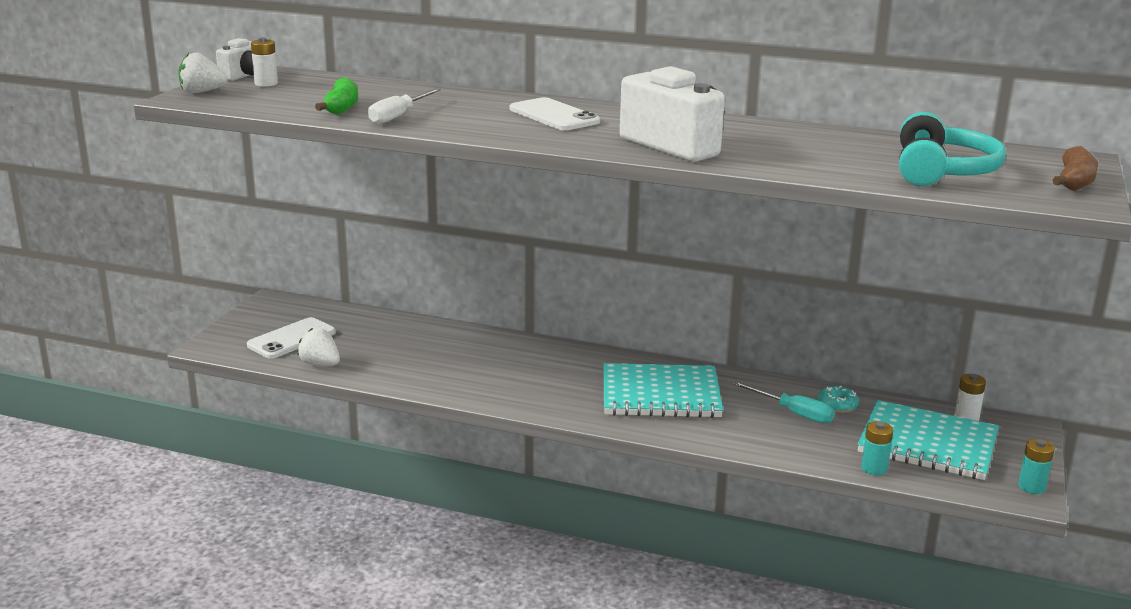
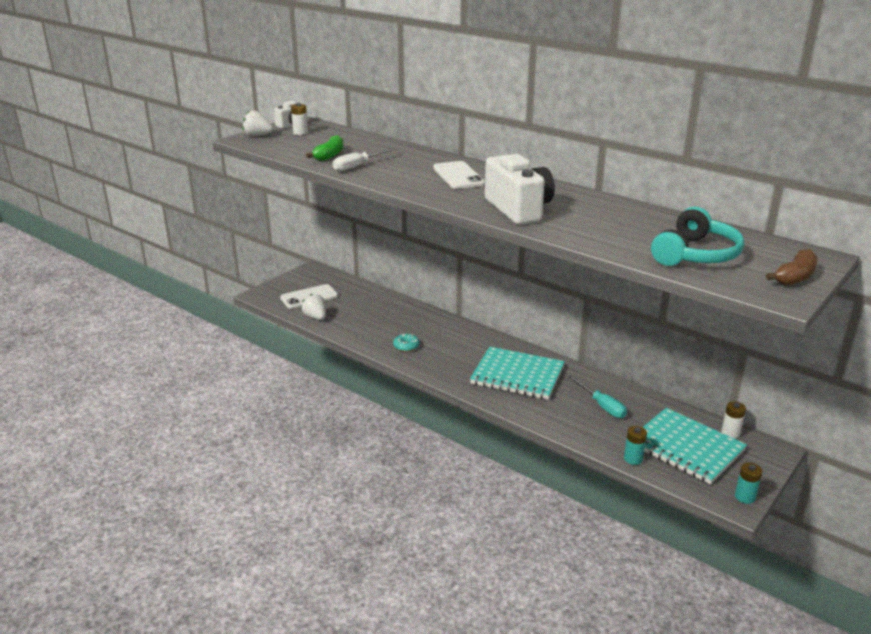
camera: 20 degrees right, 5 degrees up
turquoise donut [818,386,859,413] -> turquoise donut moved to [393,334,420,352]

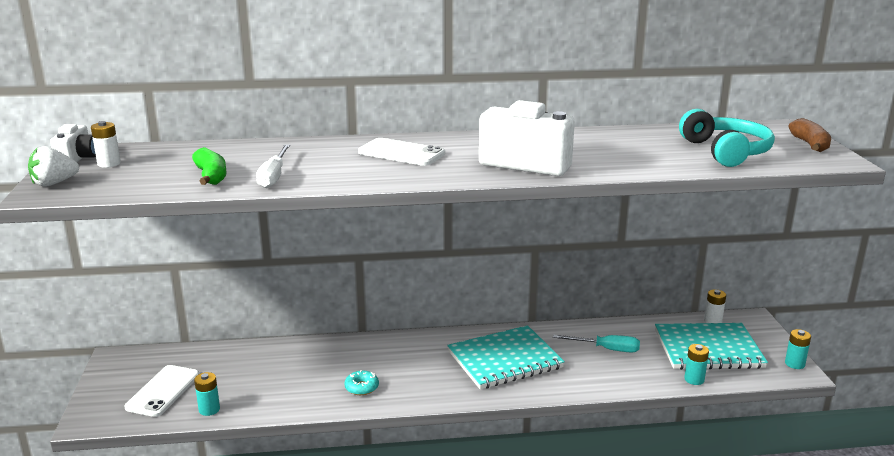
camera: 45 degrees left, 5 degrees down
white strawberry [302,294,326,320] -> turquoise battery [194,372,220,416]

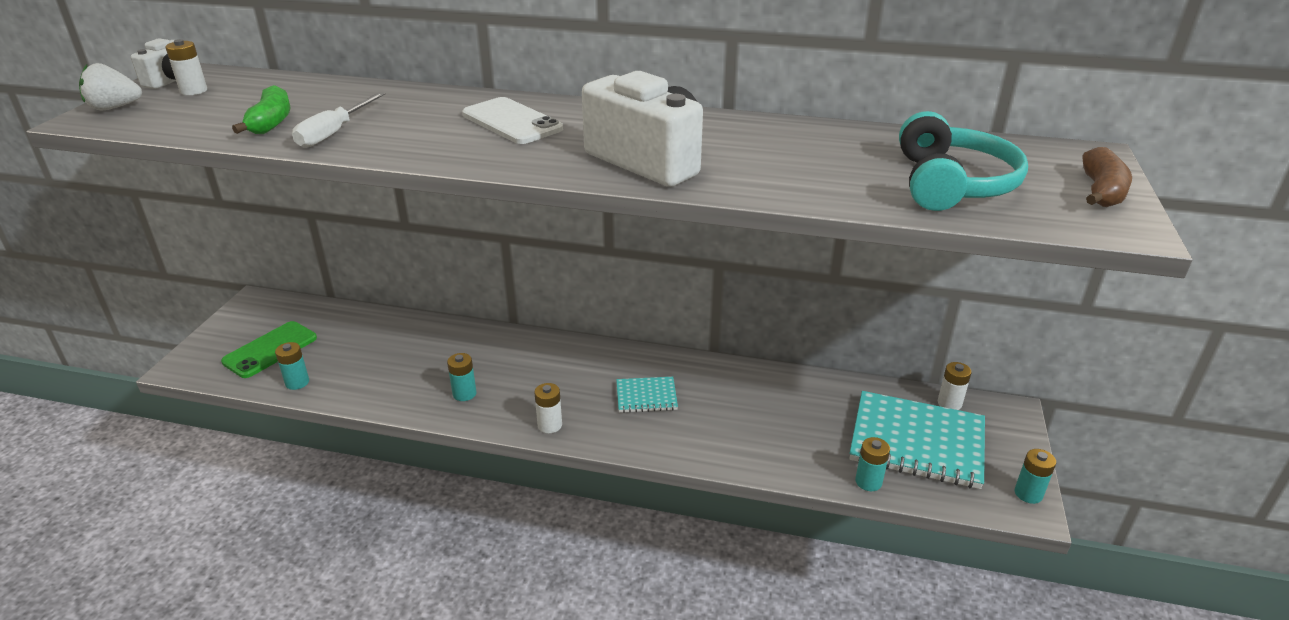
camera: 20 degrees right, 10 degrees up
white phone [124,365,199,417] -> green phone [221,321,317,378]
turquoise donut [344,370,379,395] -> turquoise battery [447,353,476,401]
turquoise notebook [447,325,565,389] -> turquoise notebook [616,377,678,413], size x0.50
turquoise screwdriver [553,334,640,353] -> none
none -> white battery [534,383,562,433]

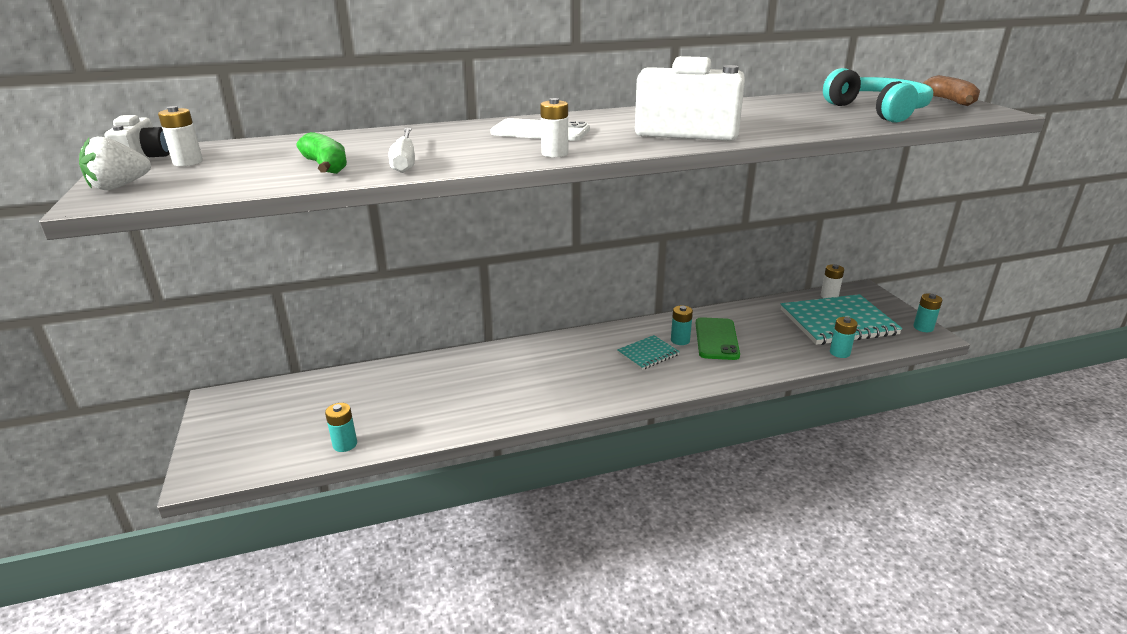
camera: 30 degrees left, 5 degrees down
green phone [221,321,317,378] -> green phone moved to [696,317,740,360]
turquoise battery [447,353,476,401] -> turquoise battery moved to [671,305,693,345]
white battery [534,383,562,433] -> white battery moved to [540,98,568,157]

